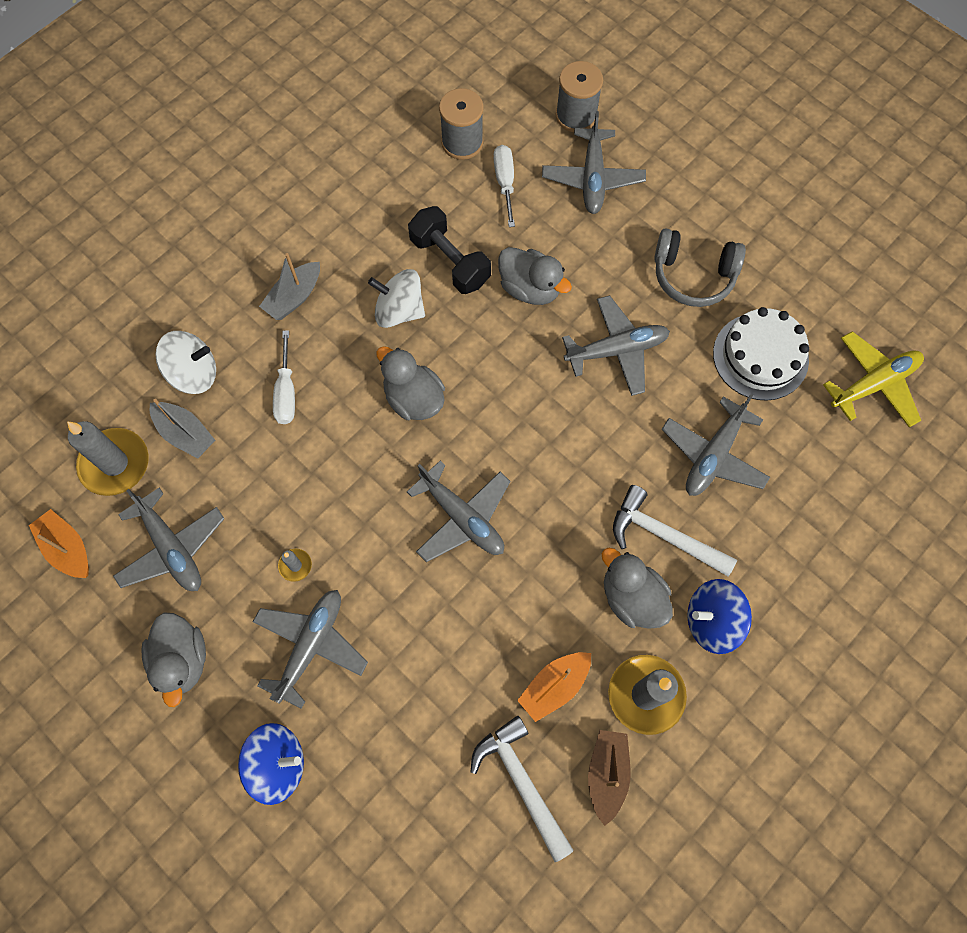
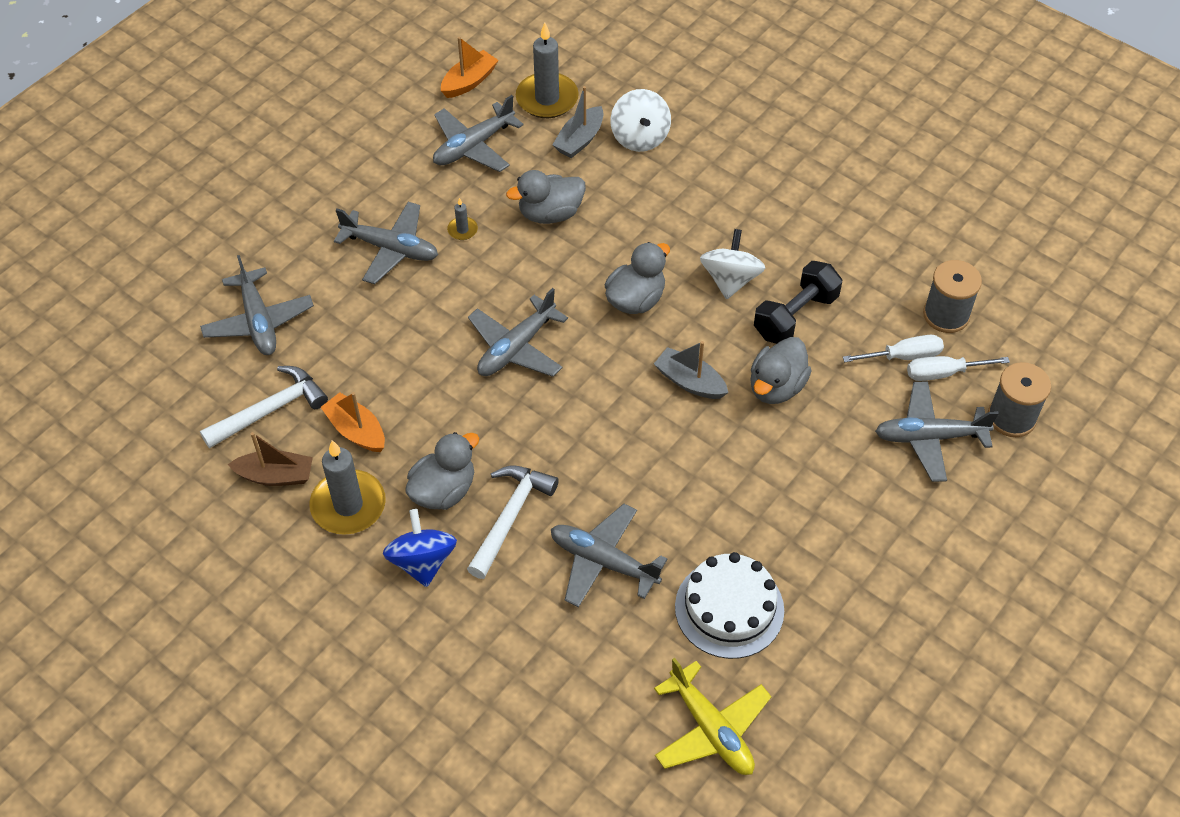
camera: 85 degrees right, 15 degrees down
grey duck [141,613,206,707] -> grey duck moved to [506,170,586,224]
blue spinning top [238,723,304,805] -> none
grey boat [259,253,320,320] -> grey boat moved to [654,341,728,399]
white screwdriver [273,330,295,424] -> white screwdriver moved to [907,356,1010,381]
grey plane [562,296,670,396] -> grey plane moved to [200,255,314,355]
grey headphones [654,228,746,307] -> none

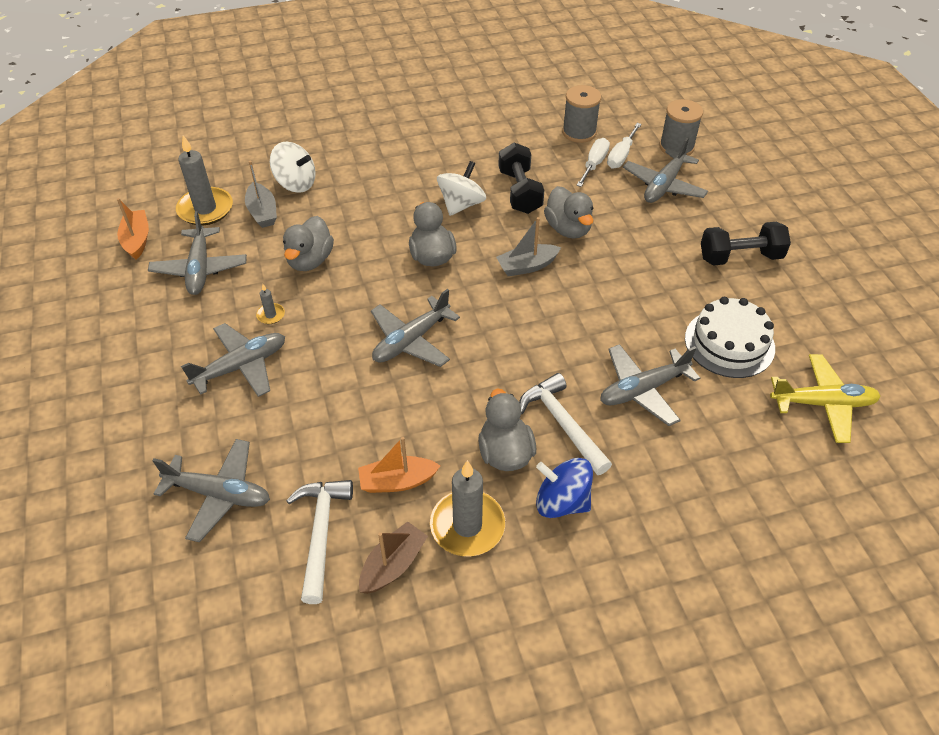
camera: 55 degrees left, 5 degrees down
grey plane [468,288,568,377] -> grey plane turned 60 degrees clockwise [371,289,460,367]
white spinning top [700,229,765,299] -> white spinning top turned 75 degrees clockwise [437,161,486,216]
none -> black dumbbell [701,222,791,266]

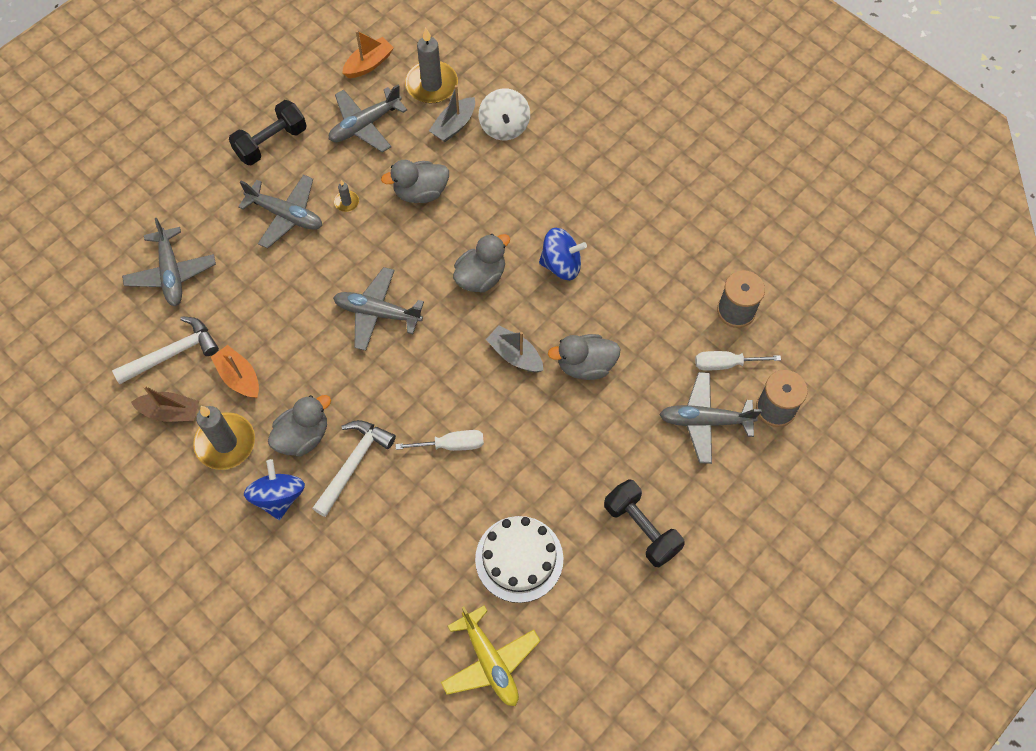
camera: 60 degrees right, 15 degrees up
white spinning top [437,161,486,216] -> blue spinning top [539,228,587,280]
black dumbbell [498,143,545,214] -> black dumbbell moved to [229,100,306,166]
grey duck [544,186,593,238] -> grey duck turned 45 degrees clockwise [548,334,621,380]
white screwdriver [577,138,610,187] -> white screwdriver moved to [395,430,484,451]
grey plane [600,344,700,426] -> none

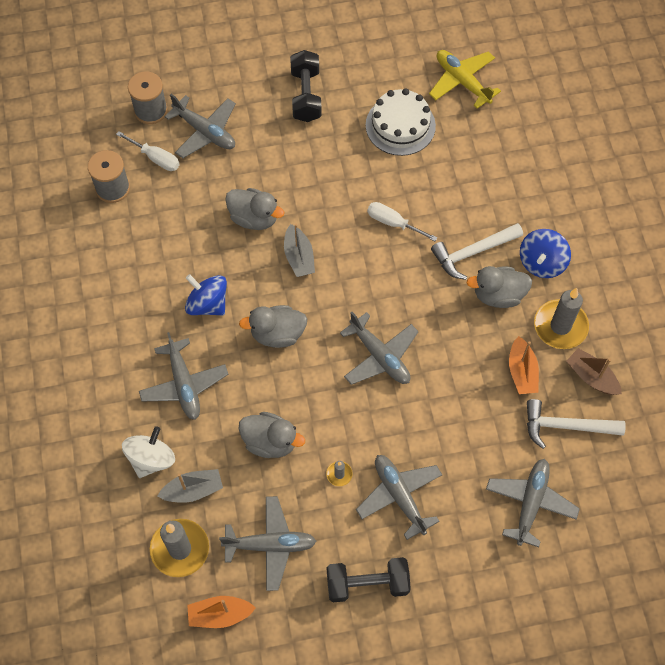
camera: 145 degrees left, 0 degrees up
yellow plane [441,605,540,706] -> yellow plane turned 45 degrees counterclockwise [429,50,501,109]
none -> grey plane [139,332,228,420]

